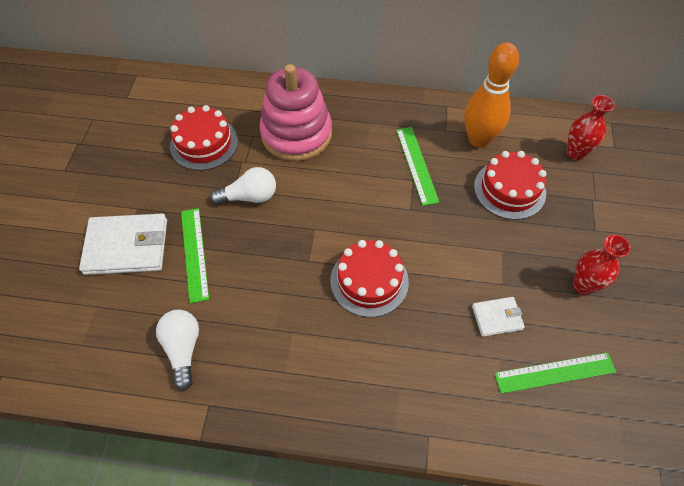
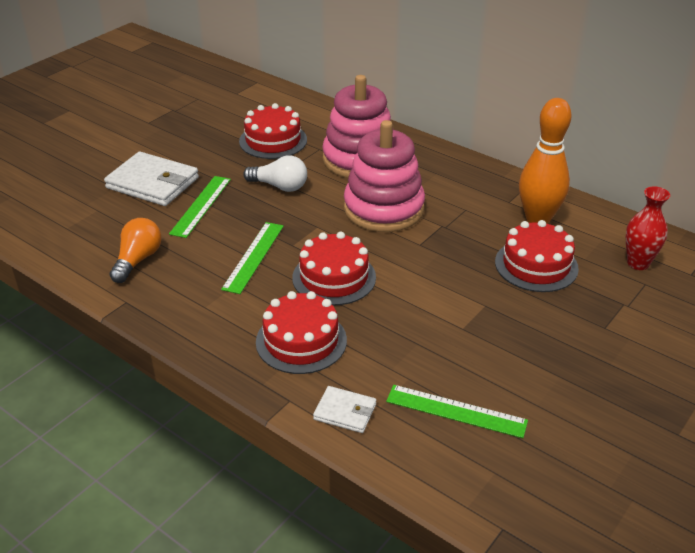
camera: 30 degrees right, 20 degrees down
white light bulb [156,310,199,391] -> orange light bulb [110,218,162,283]
green ruler [396,127,439,206] -> green ruler moved to [221,222,284,294]
white wallet [472,297,525,337] -> white wallet moved to [313,386,376,433]
red vase [573,235,631,295] -> none
none -> red cake [256,291,347,374]
none -> pink stacking toy [344,120,425,232]

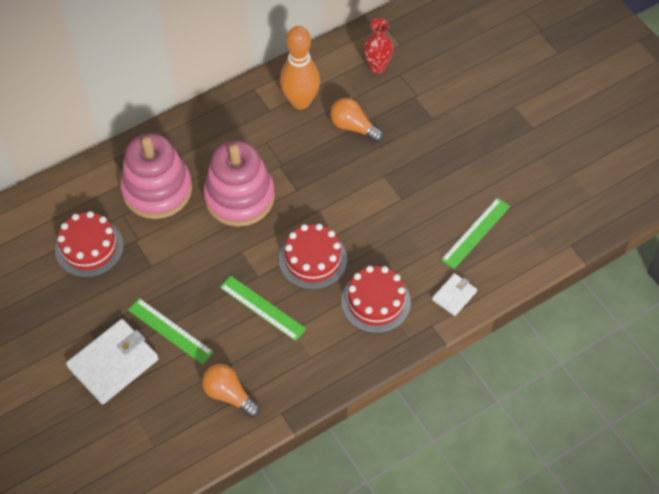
camera: 70 degrees left, 20 degrees up
white light bulb [243,155,307,192] -> none
red cake [495,220,579,292] -> orange light bulb [330,98,383,142]

